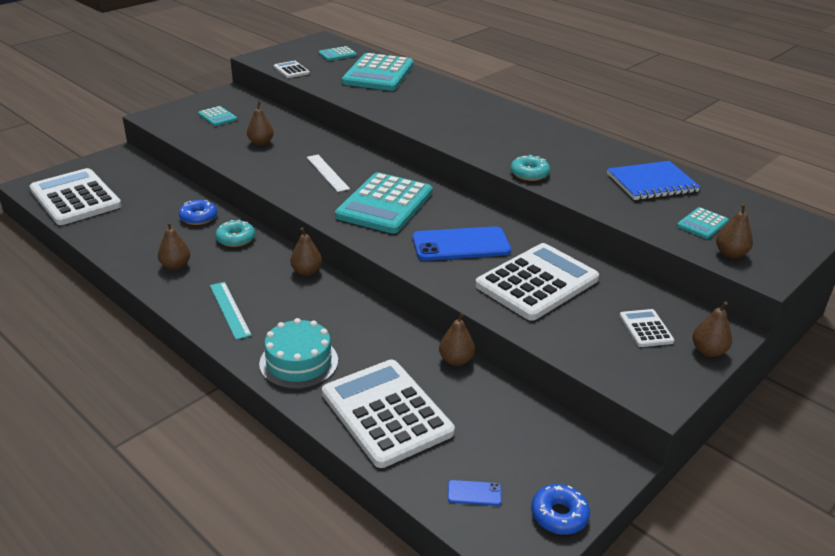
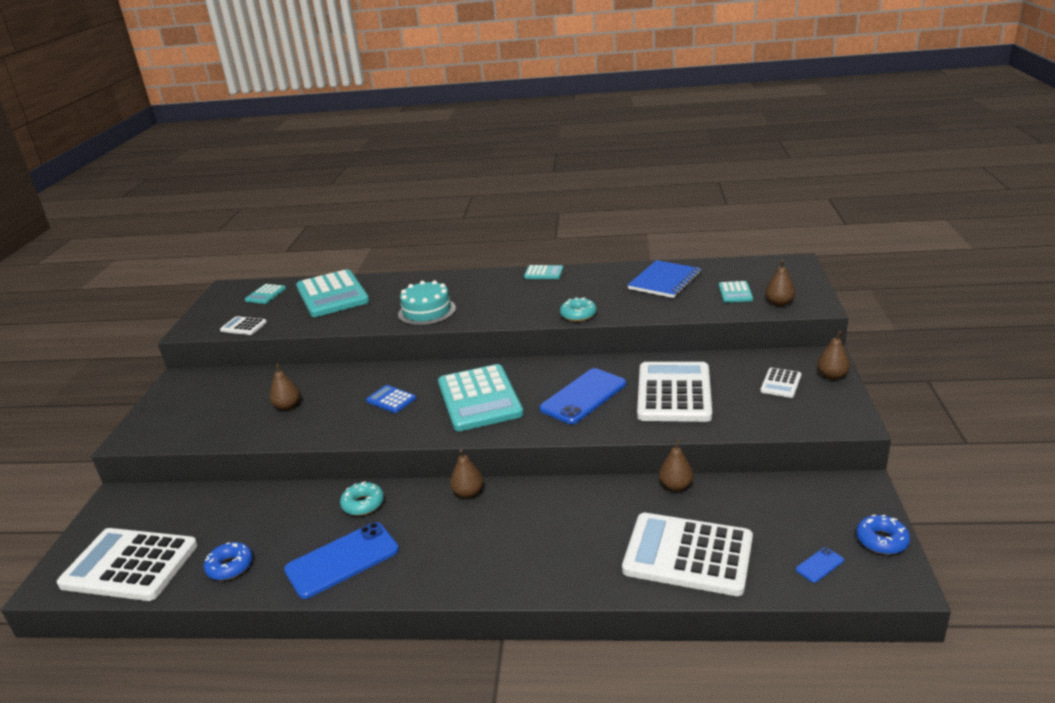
camera: 35 degrees left, 5 degrees down
brown pear [158,222,190,270] -> blue phone [284,522,399,599]
blue donut [179,200,217,225] -> blue donut moved to [204,542,253,580]
turquoise calculator [198,106,237,126] -> turquoise calculator moved to [524,265,563,279]
turquoise ruler [210,282,252,340] -> none
turquoise cake [259,318,338,389] -> turquoise cake moved to [398,280,456,326]
white ruler [307,155,350,192] -> blue calculator [366,385,416,413]
white calculator [619,309,674,347] -> white calculator turned 105 degrees counterclockwise [760,368,801,398]

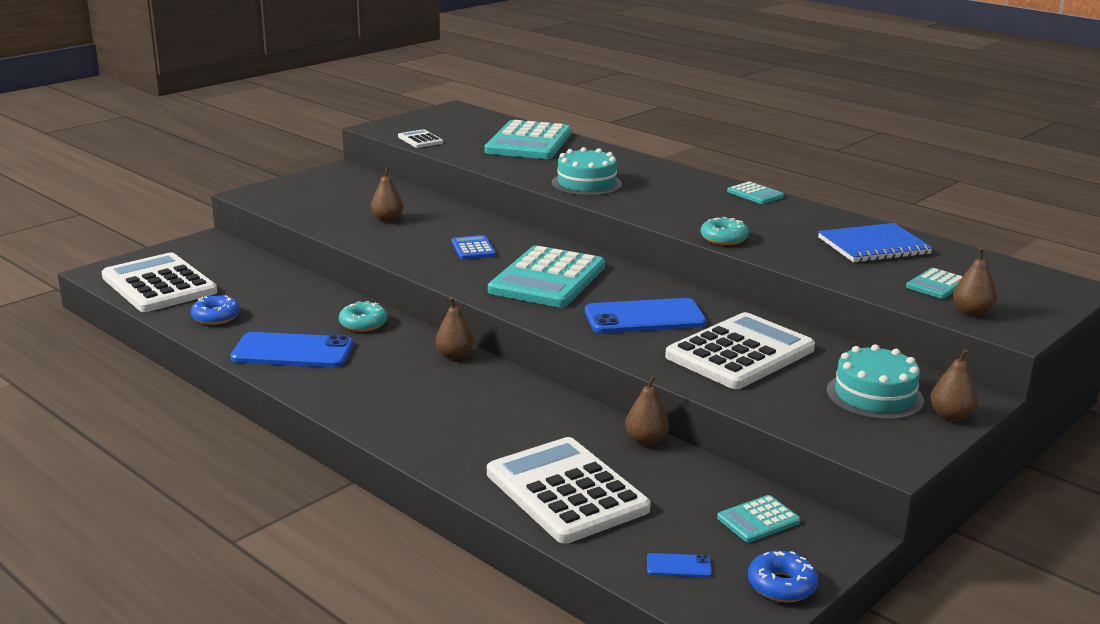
camera: 35 degrees right, 5 degrees down
turquoise calculator [245,284,286,304] -> turquoise calculator moved to [717,495,801,542]
white calculator [760,368,801,398] -> turquoise cake [827,344,924,420]

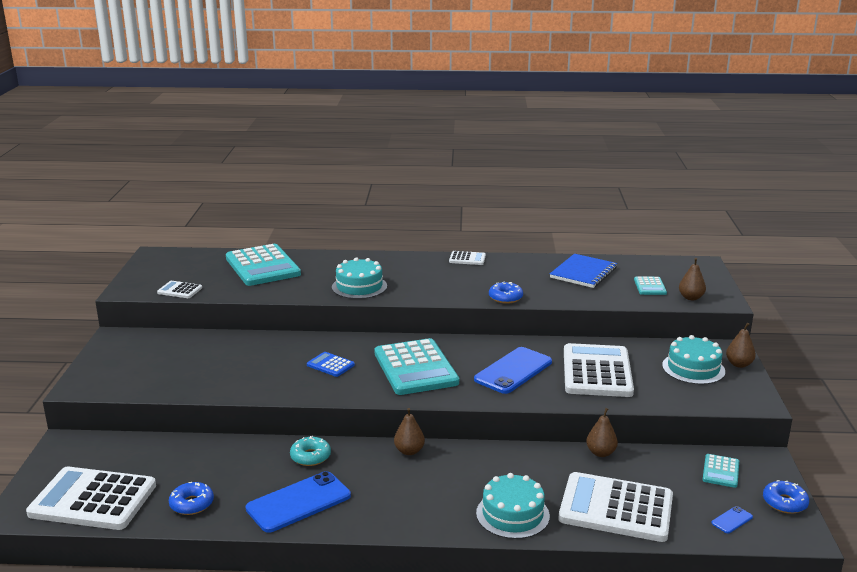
camera: 40 degrees left, 0 degrees up
brown pear [371,167,403,222] -> none
turquoise donut [701,217,749,245] -> blue donut [489,281,523,304]
turquoise calculator [727,181,784,204] -> white calculator [449,251,486,265]
none -> turquoise cake [476,473,550,539]

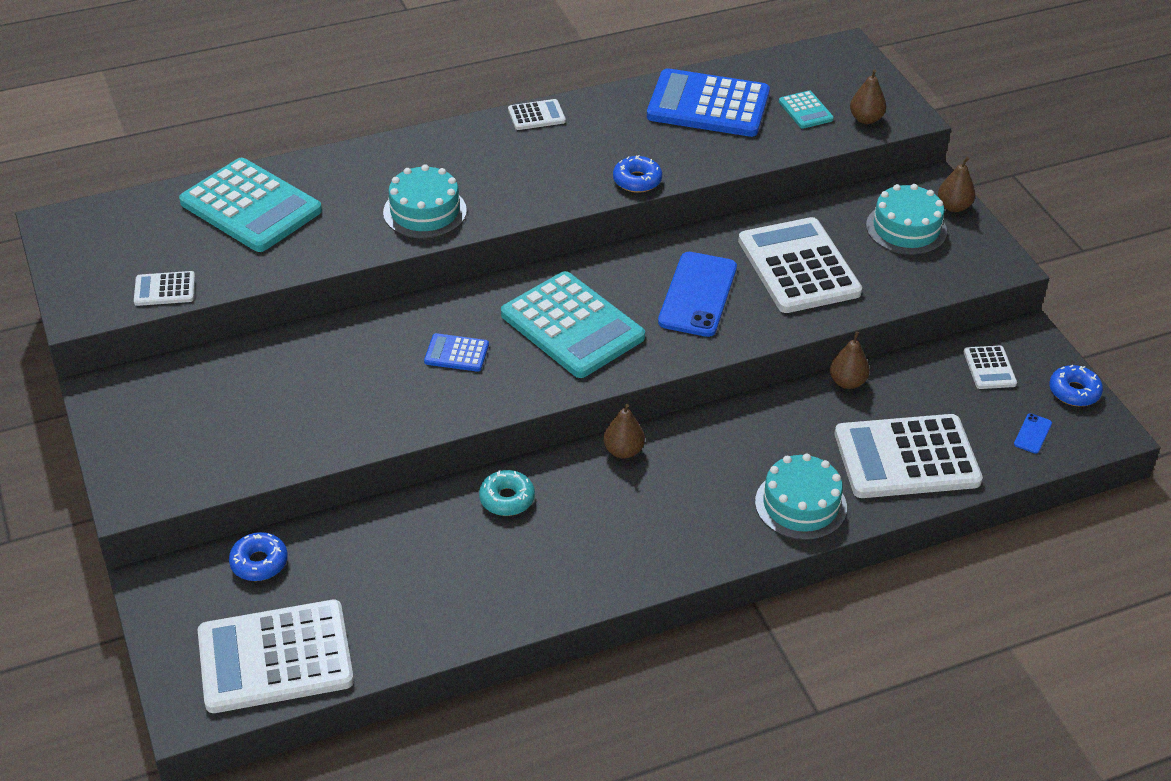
camera: 25 degrees left, 20 degrees up
blue donut [169,482,214,515] -> blue donut moved to [229,532,288,581]
blue phone [246,471,351,533] -> none
blue notebook [550,254,617,288] -> blue calculator [647,68,770,137]
turquoise calculator [702,454,739,488] -> white calculator [964,345,1017,389]

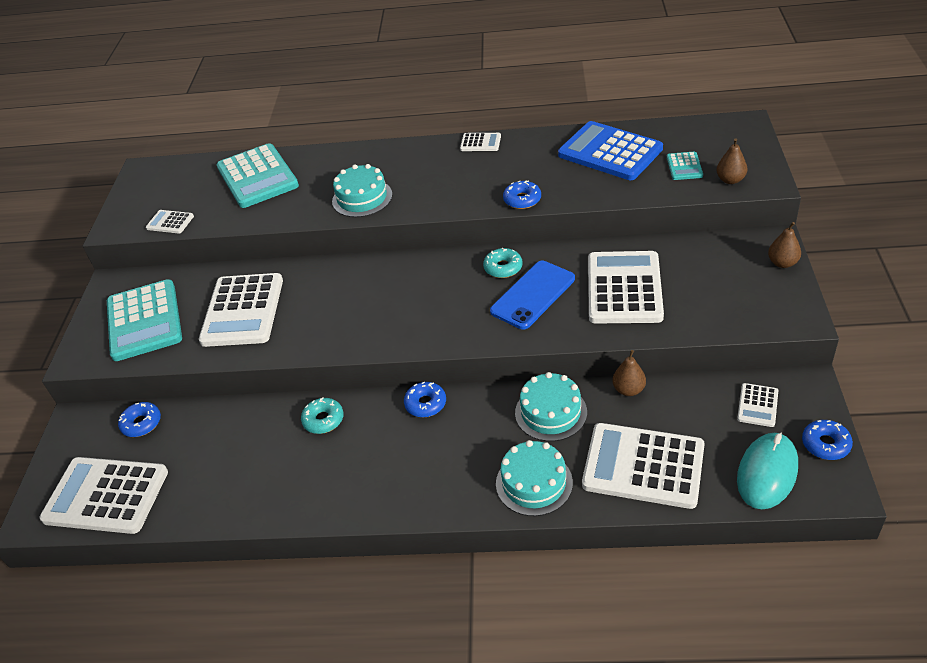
camera: 30 degrees right, 0 degrees up
blue calculator [424,333,489,372] -> none
turquoise calculator [501,271,645,378] -> turquoise calculator moved to [107,279,182,361]
brown pear [603,404,645,459] -> blue donut [404,382,446,417]
turquoise cake [866,184,947,255] -> turquoise cake moved to [515,372,587,441]
blue phone [1014,413,1052,454] -> turquoise mouse [737,433,798,509]
none -> white calculator [199,273,283,347]
none -> turquoise donut [483,248,522,278]

